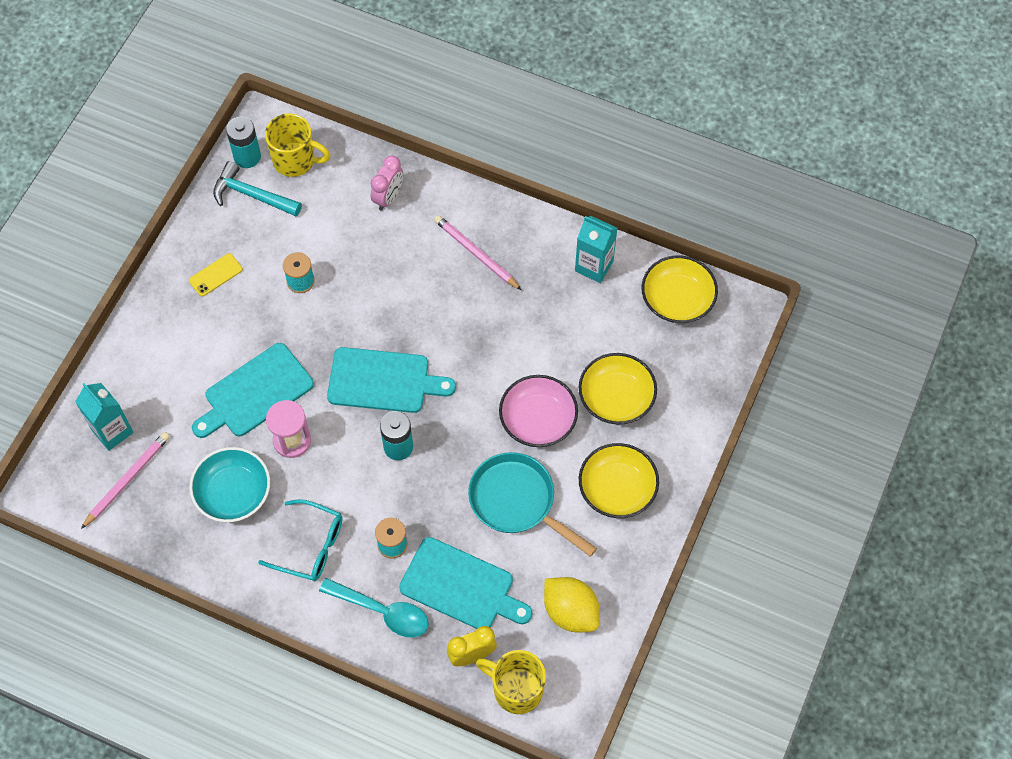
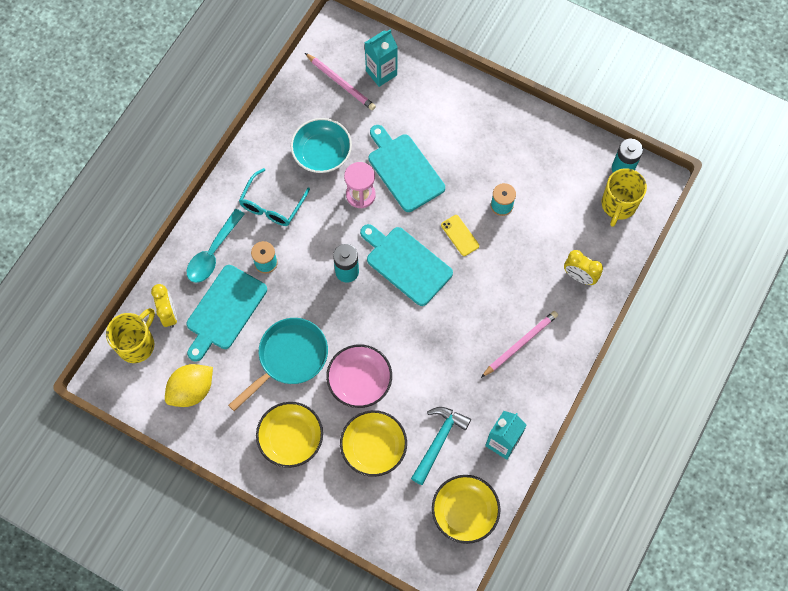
camera: 95 degrees right, 5 degrees up
yellow phone [189,253,243,296] -> yellow phone moved to [441,215,479,256]
turquoise hammer [213,161,302,216] -> turquoise hammer moved to [411,407,471,485]
turquoise cutting board [327,347,456,413] -> turquoise cutting board turned 120 degrees clockwise [360,224,453,306]
pink clock [370,156,403,210] -> yellow clock [564,250,603,285]

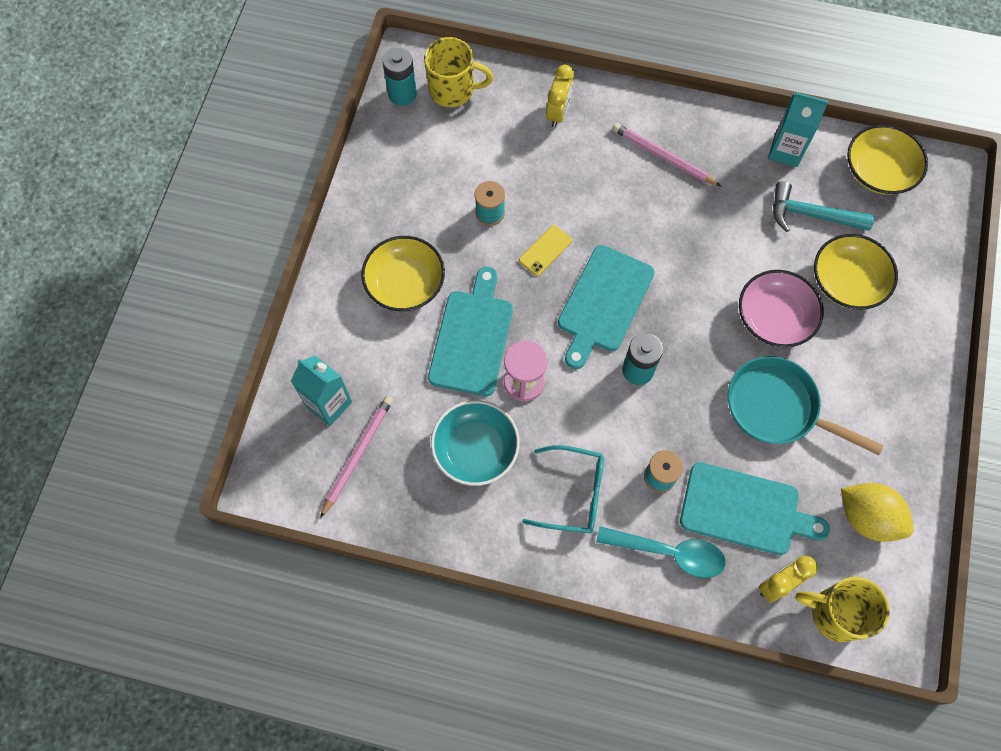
camera: 105 degrees left, 0 degrees up
yellow bowl [256,402,323,468] -> yellow bowl moved to [361,236,445,311]
turquoise cutting board [368,125,445,212] -> turquoise cutting board turned 150 degrees clockwise [428,267,513,396]

